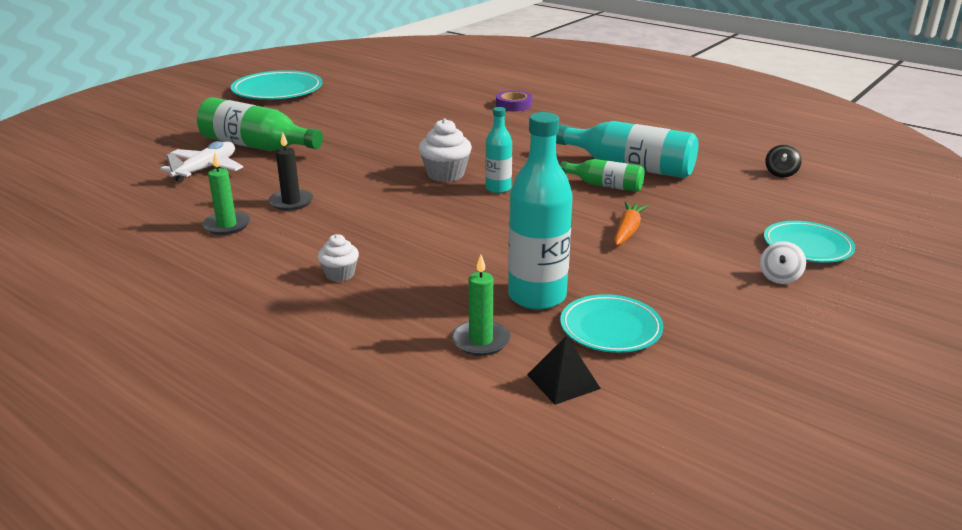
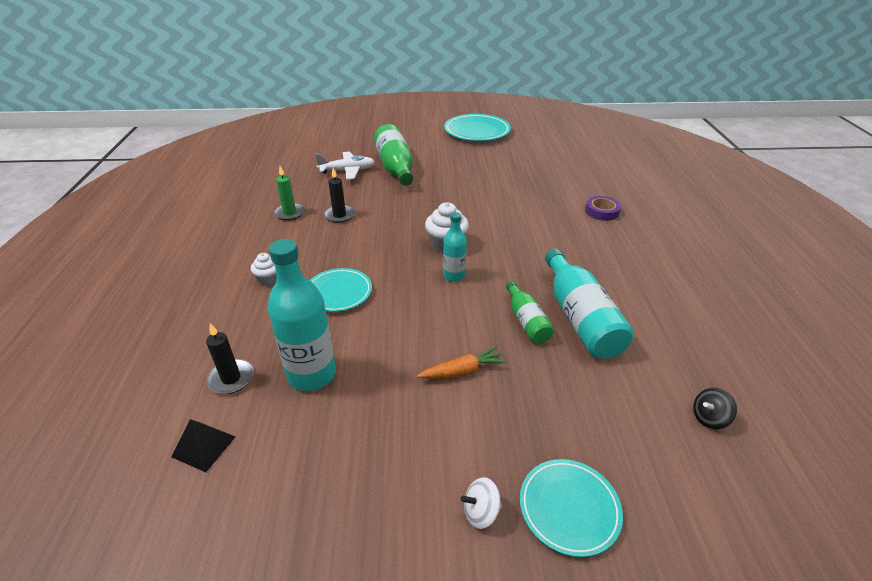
camera: 50 degrees right, 10 degrees up
green candle [452,255,510,356] -> black candle [206,323,254,394]
turquoise plate [560,294,663,353] -> turquoise plate moved to [310,268,372,312]

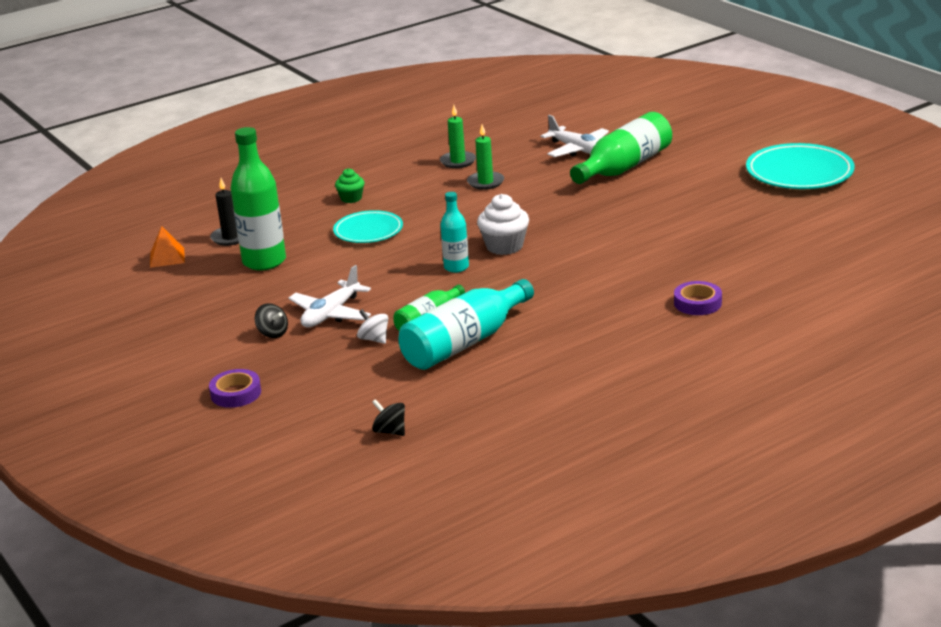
camera: 60 degrees right, 10 degrees down
black pyramid [171,419,235,472] -> orange pyramid [150,226,184,268]
white cupcake [251,253,277,286] -> green cupcake [335,168,365,203]
turquoise bottle [268,239,336,391] -> green bottle [231,127,286,270]
black candle [324,168,355,223] -> green candle [467,125,504,190]
orange carrot [417,346,507,379] -> white plane [288,265,371,328]
white spinning top [461,477,502,529] -> white spinning top moved to [357,309,388,344]
turquoise plate [520,459,623,557] -> purple tape [209,369,261,408]
none -> black spinning top [255,303,288,338]

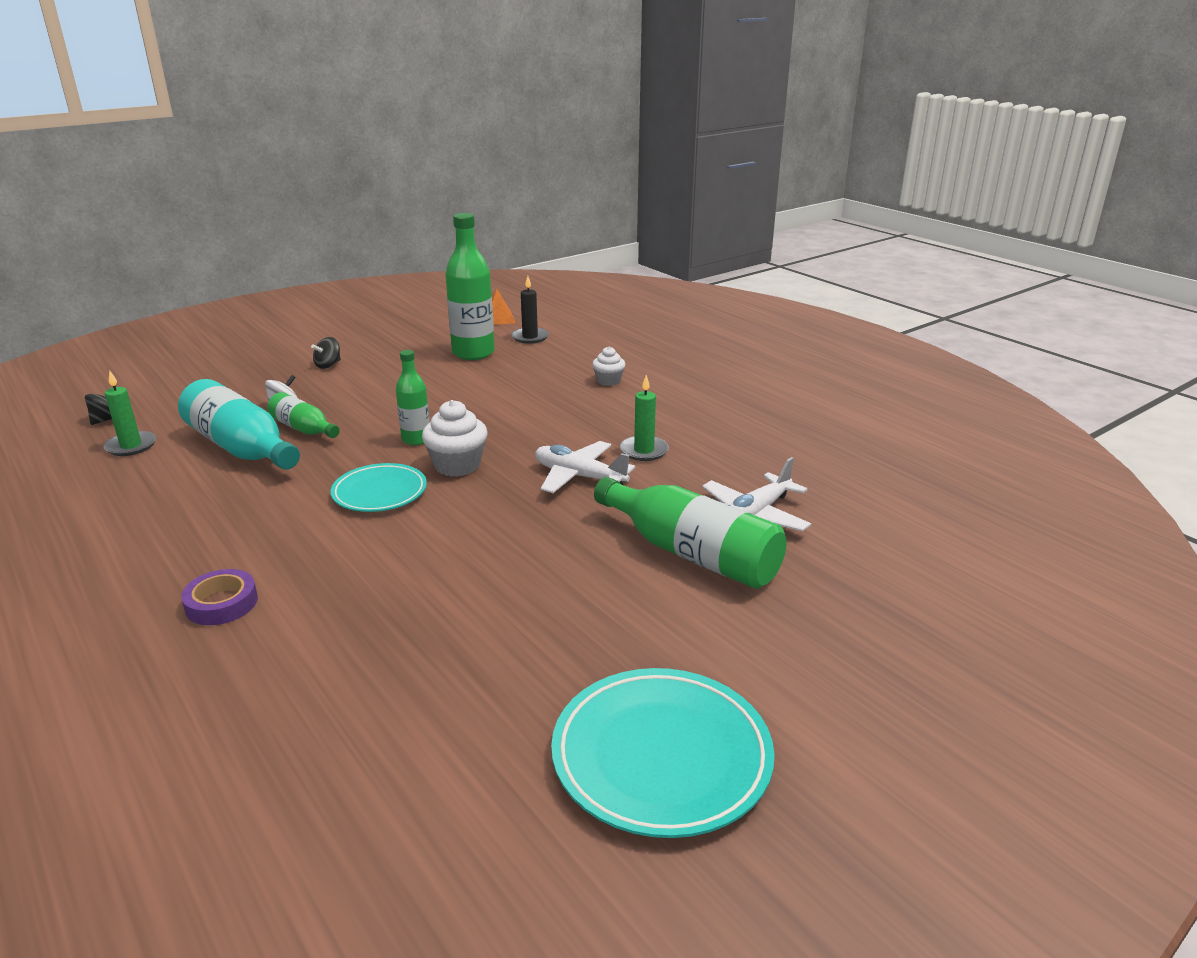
camera: 85 degrees right, 0 degrees up
purple tape [209,369,261,408] -> none
white plane [288,265,371,328] -> white plane moved to [535,441,635,493]
turquoise plate [333,210,403,243] -> turquoise plate moved to [331,463,427,512]
green cupcake [335,168,365,203] -> white cupcake [592,347,625,386]
green candle [440,105,476,168] -> green candle moved to [103,371,156,456]
turquoise bottle [440,192,469,273] -> green bottle [396,350,430,445]

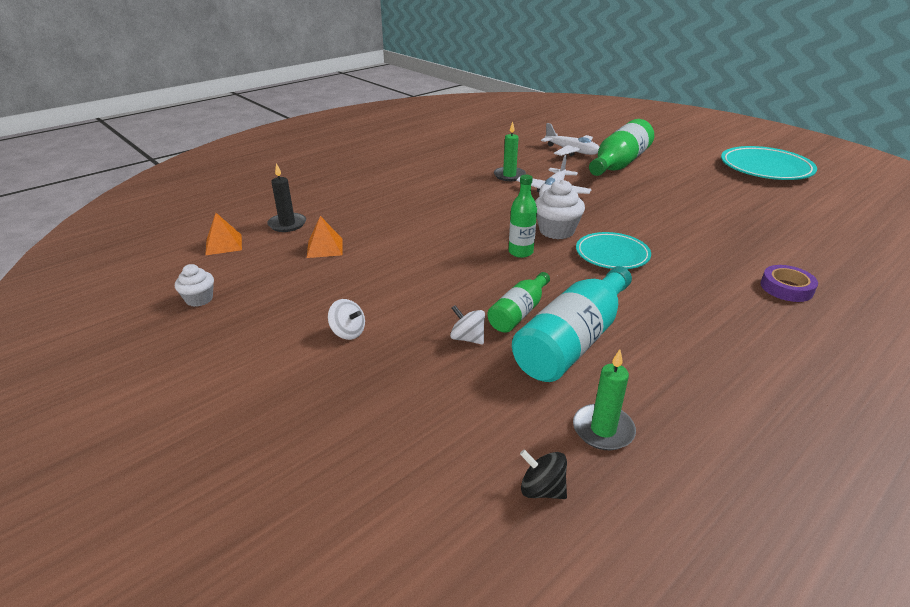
camera: 95 degrees left, 5 degrees up
black spinning top [311,337,341,369] -> white spinning top [328,299,365,340]
green bottle [445,213,495,360] -> orange pyramid [307,216,343,258]
white cupcake [592,347,625,386] -> white cupcake moved to [175,264,214,307]

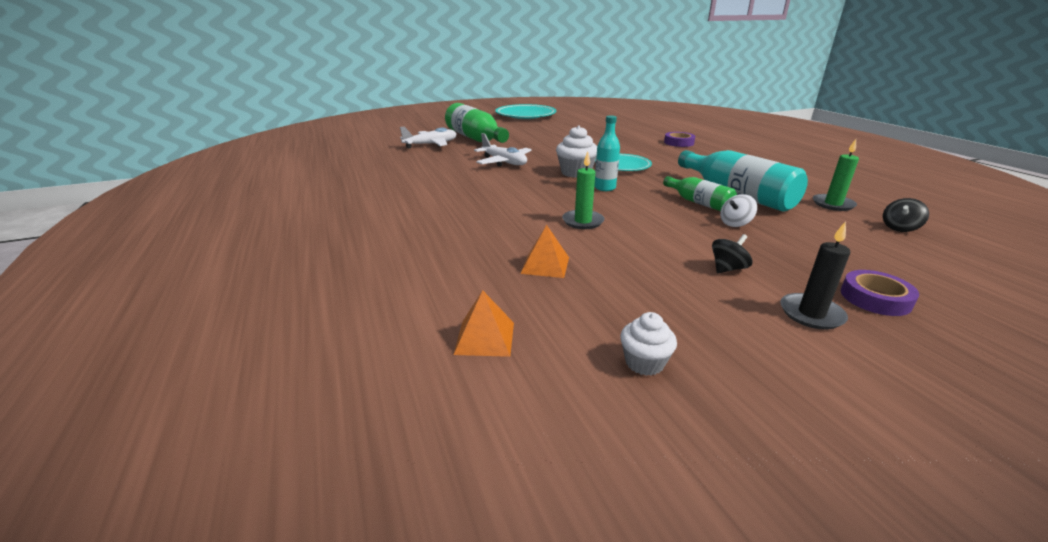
camera: 70 degrees left, 5 degrees down
black candle [267,163,306,232] -> black candle moved to [780,221,850,330]
white spinning top [328,299,365,340] -> black spinning top [712,234,753,273]
green candle [494,122,526,181] -> green candle moved to [562,152,605,229]
green bottle [509,175,537,258] -> turquoise bottle [594,115,620,191]
none -> purple tape [841,270,919,316]

